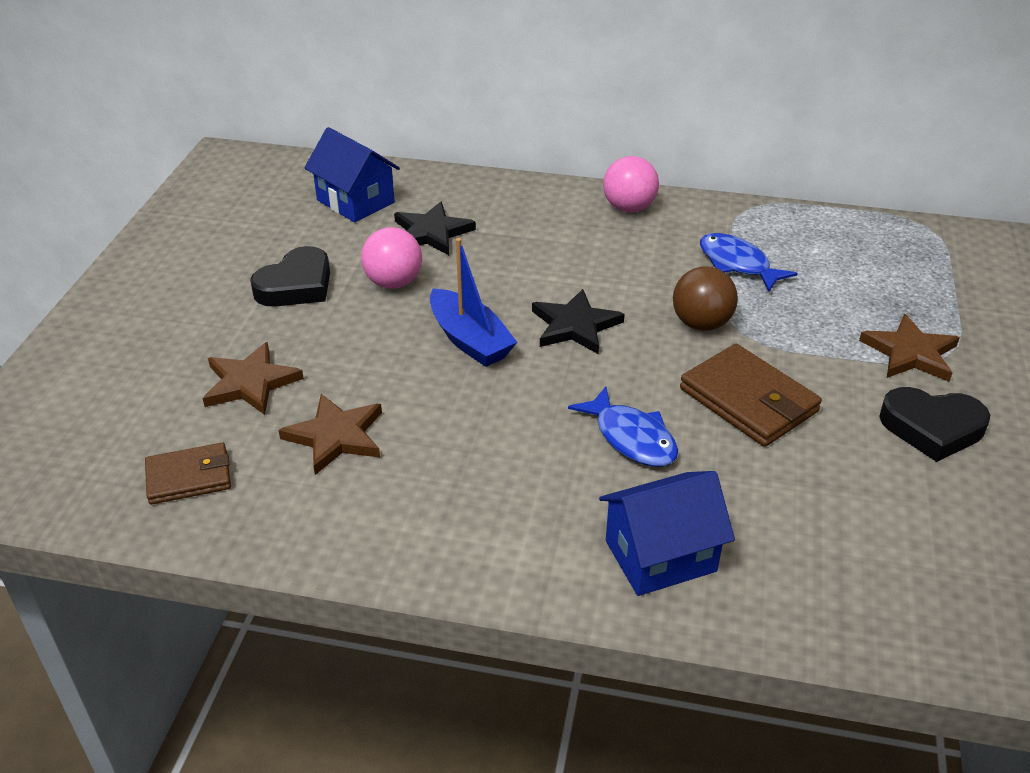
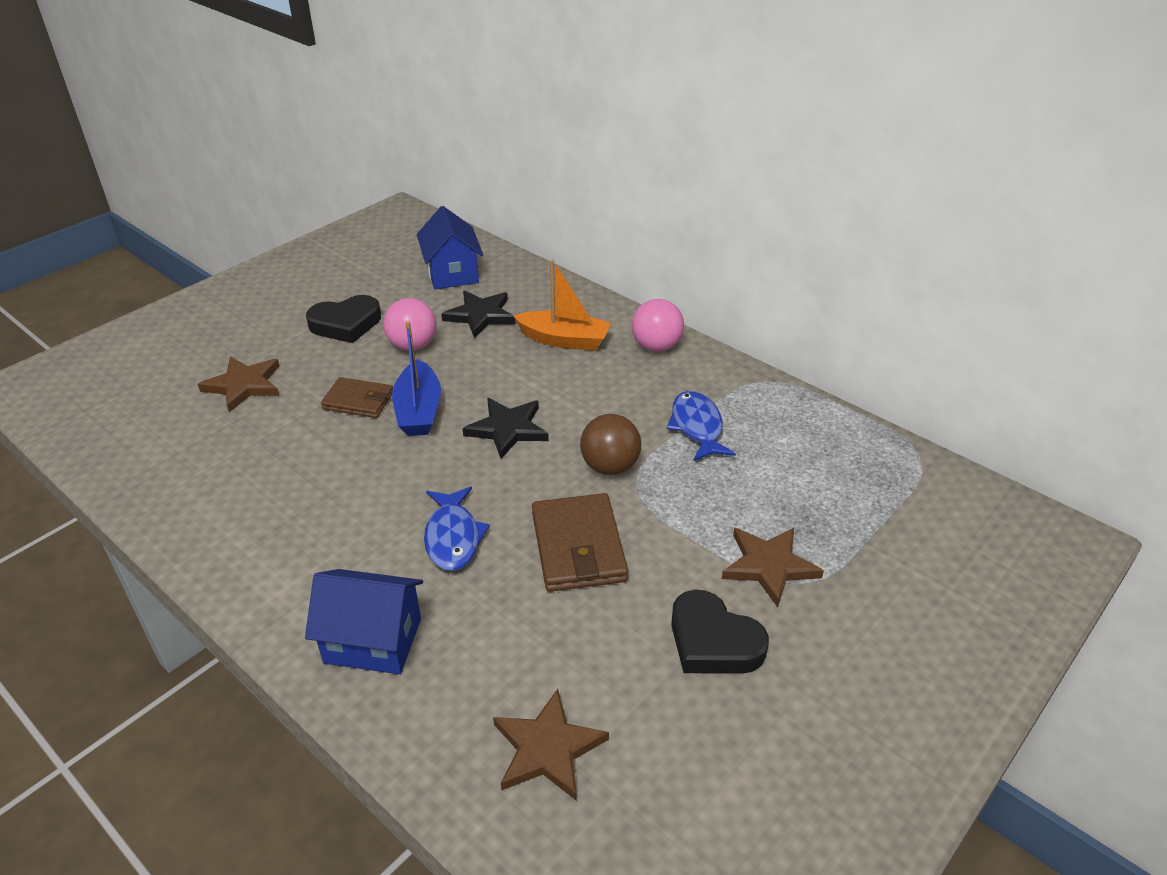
camera: 30 degrees right, 0 degrees up
brown wallet [145,443,231,505] -> brown wallet moved to [321,377,393,418]
brown star [278,394,382,475] -> brown star moved to [493,689,609,800]
none -> orange boat [513,259,611,351]

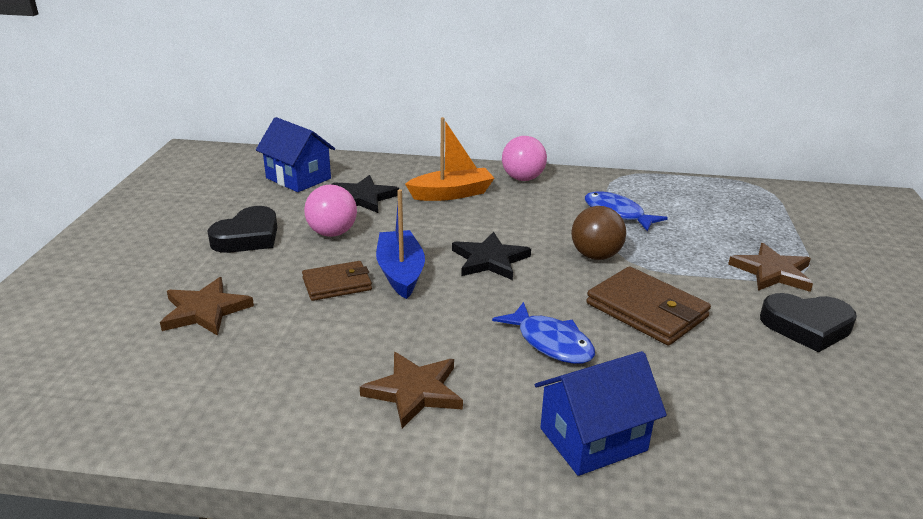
camera: 35 degrees left, 10 degrees down
blue boat [392,321,441,436] -> blue boat turned 150 degrees counterclockwise [376,189,425,299]
brown star [493,689,609,800] -> brown star moved to [360,352,463,429]

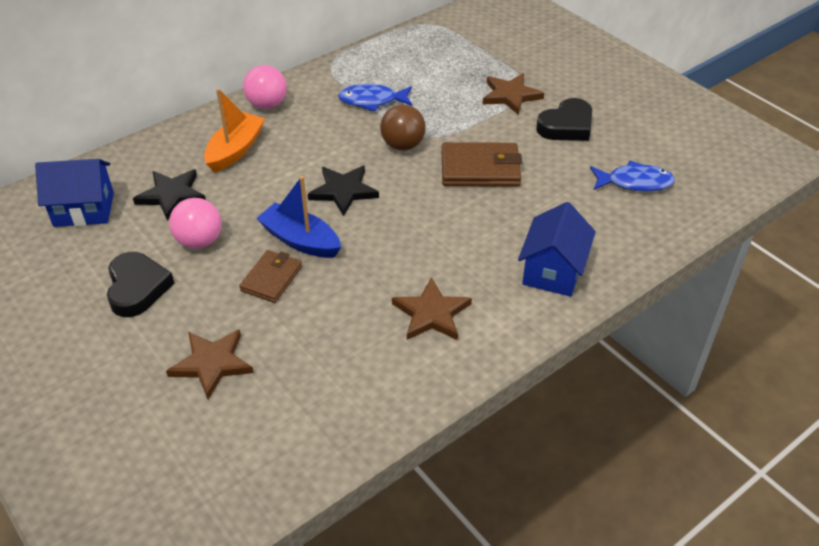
camera: 45 degrees left, 15 degrees up
blue fish [492,302,595,364] -> blue fish moved to [590,161,675,192]

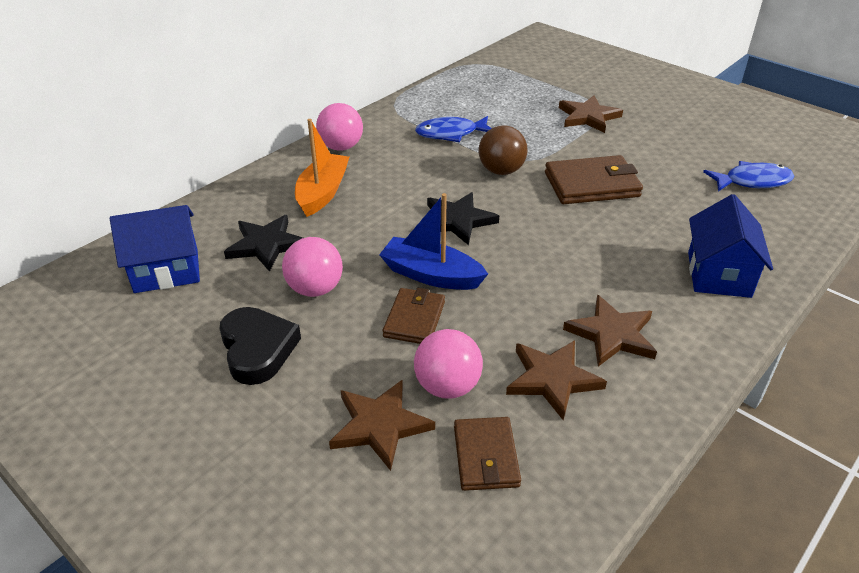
camera: 10 degrees left, 5 degrees down
black heart [536,98,592,141] -> none
none -> pink ball [414,329,483,399]
none -> brown wallet [454,417,521,491]
none -> brown star [506,340,607,420]

